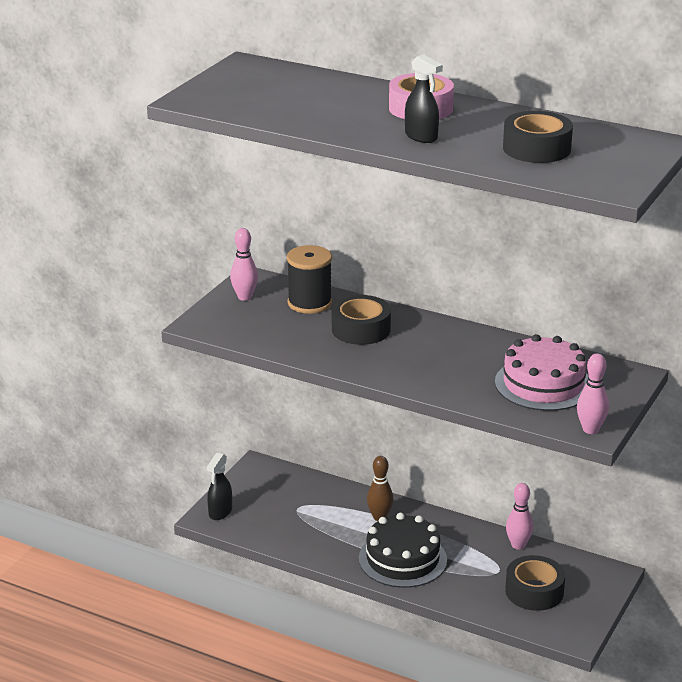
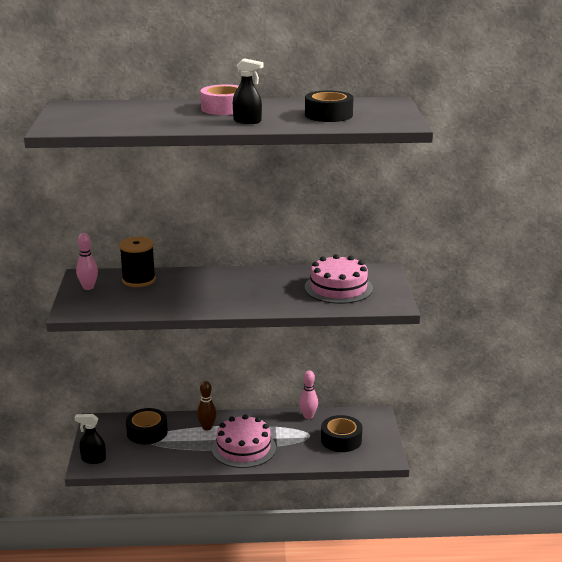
camera: 30 degrees left, 5 degrees down
black spray bottle [207,453,232,520] -> black spray bottle turned 105 degrees clockwise [75,414,106,464]
black tape [332,295,391,345] -> black tape moved to [126,408,168,444]
black cake [359,513,447,588] -> pink cake [212,414,276,468]
pink bowling pin [577,353,609,434] -> none

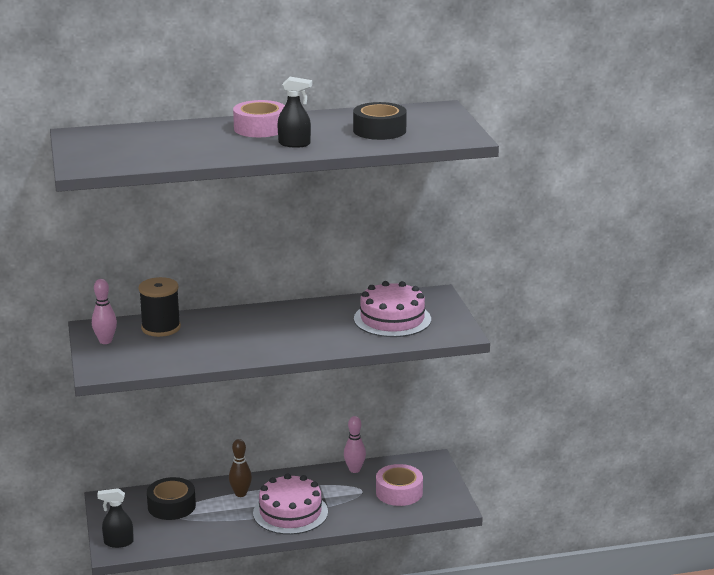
camera: 10 degrees left, 0 degrees up
black tape [321,415,362,452] -> pink tape [376,464,423,506]

